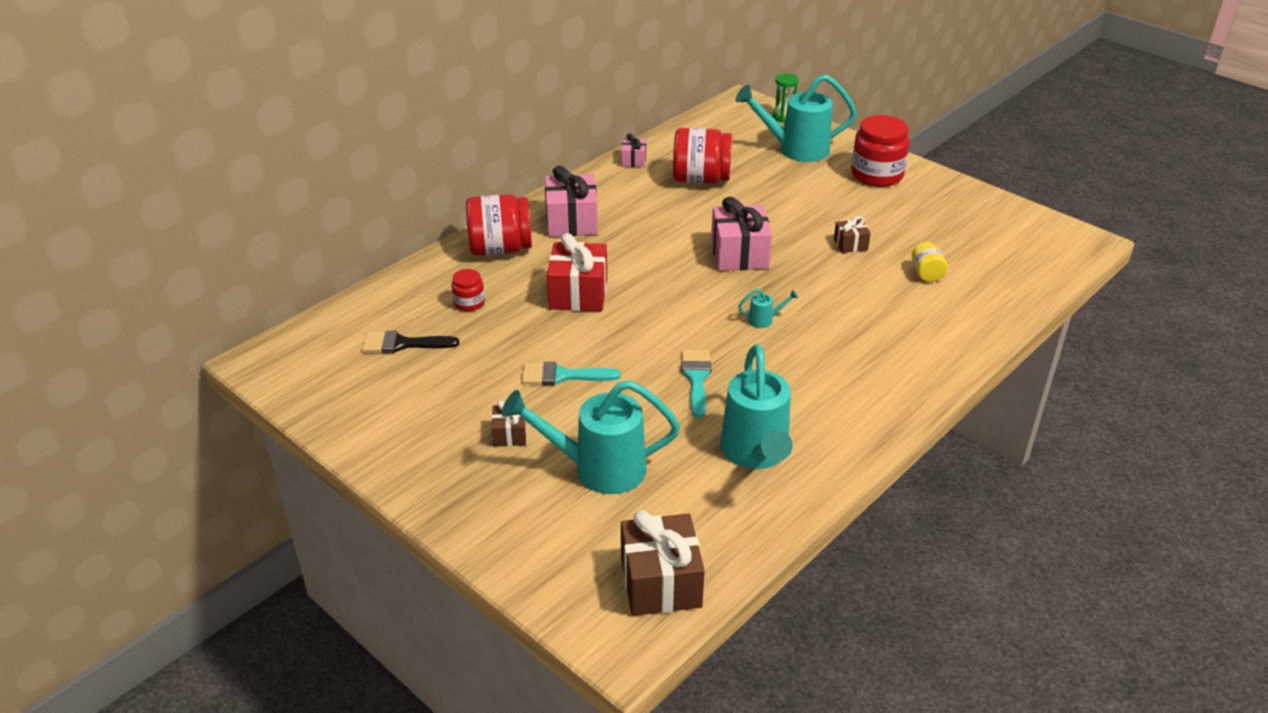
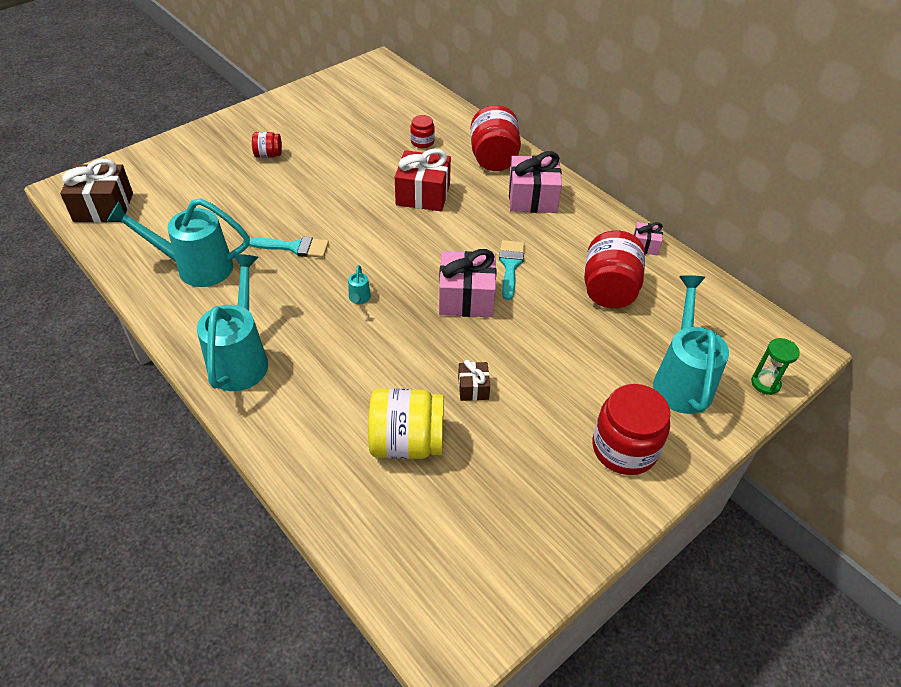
camera: 95 degrees right, 10 degrees up
black brush [362,331,459,353] -> none
brown gift [492,400,526,447] -> red jar [252,132,282,158]
turquoise watering can [502,380,680,494] -> turquoise watering can moved to [197,254,268,391]
turquoise brush [522,362,621,385] -> turquoise brush moved to [499,240,524,300]
yellow jar [911,242,948,282] -> yellow jar [368,388,444,459], size x1.97

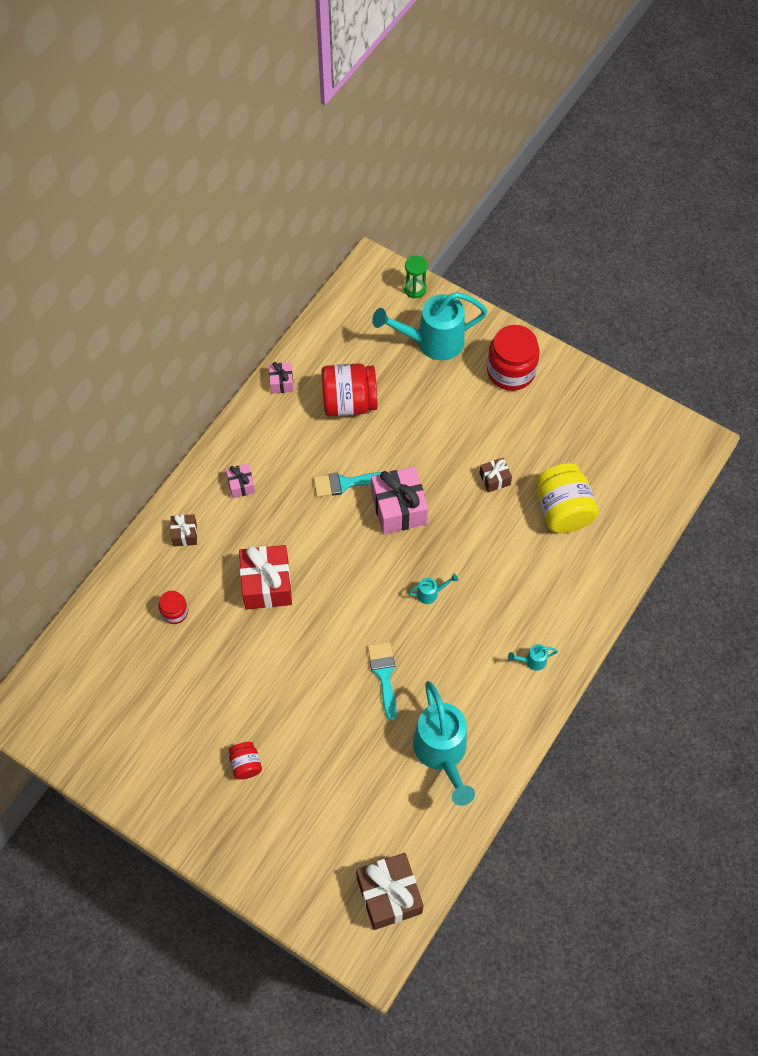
camera: 105 degrees left, 15 degrees up
turquoise watering can [197,254,268,391] -> turquoise watering can [508,644,558,671], size x0.40
red jar [471,105,521,171] -> brown gift [170,514,197,546]
pink gift [509,151,562,213] -> pink gift [226,464,255,498], size x0.52

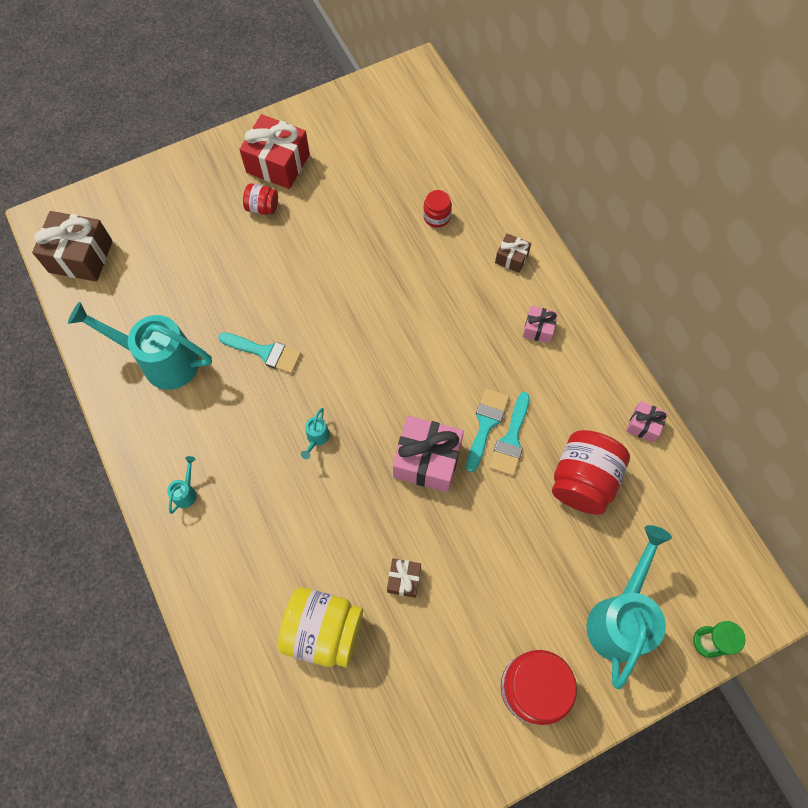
camera: 120 degrees right, 5 degrees up
red gift [239,545,292,610] -> red gift moved to [239,114,310,189]
none -> turquoise brush [489,392,530,476]

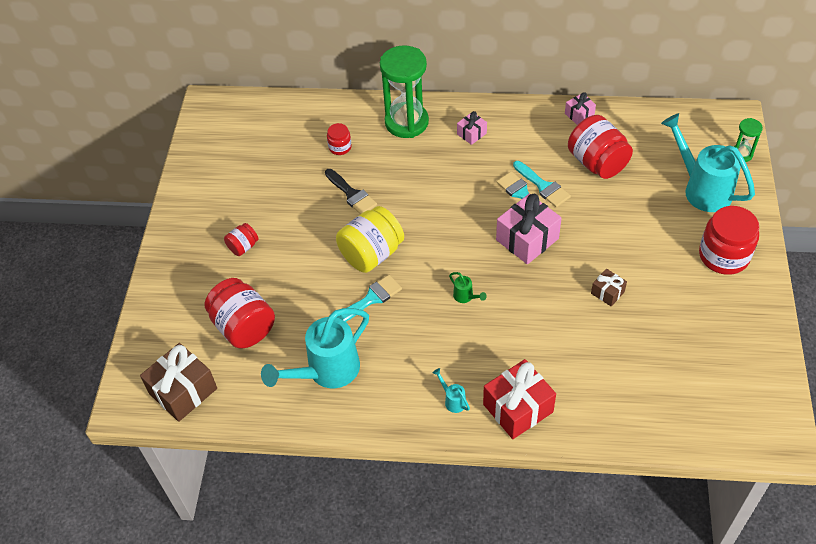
camera: 55 degrees left, 15 degrees down
red gift [239,114,310,189] -> red gift moved to [483,359,556,439]
yellow jar [278,587,363,668] -> yellow jar moved to [336,206,404,273]
turquoise watering can [301,408,330,459] -> green watering can [449,272,487,303]
brown gift [495,233,531,273] -> green hourglass [380,45,429,138]
none -> red jar [205,278,275,349]
none -> black brush [325,169,377,214]

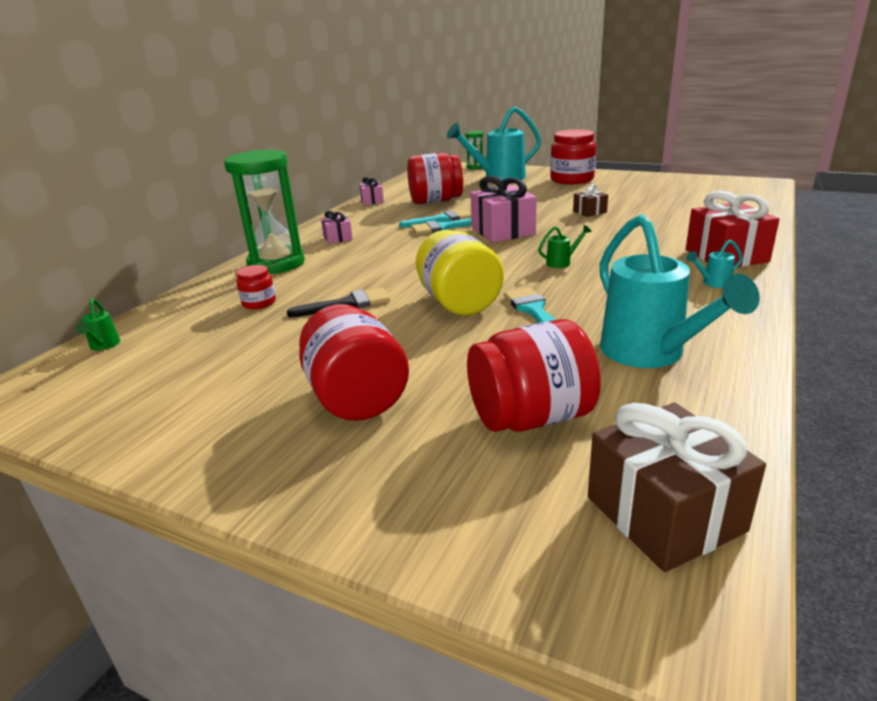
camera: 70 degrees left, 25 degrees down
red jar [224,223,258,256] -> red jar [299,304,409,421], size x1.97
none -> green watering can [76,298,120,351]

